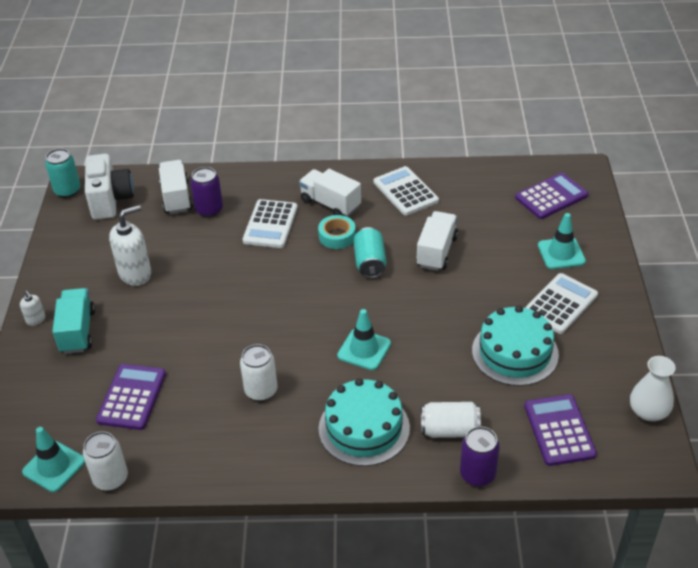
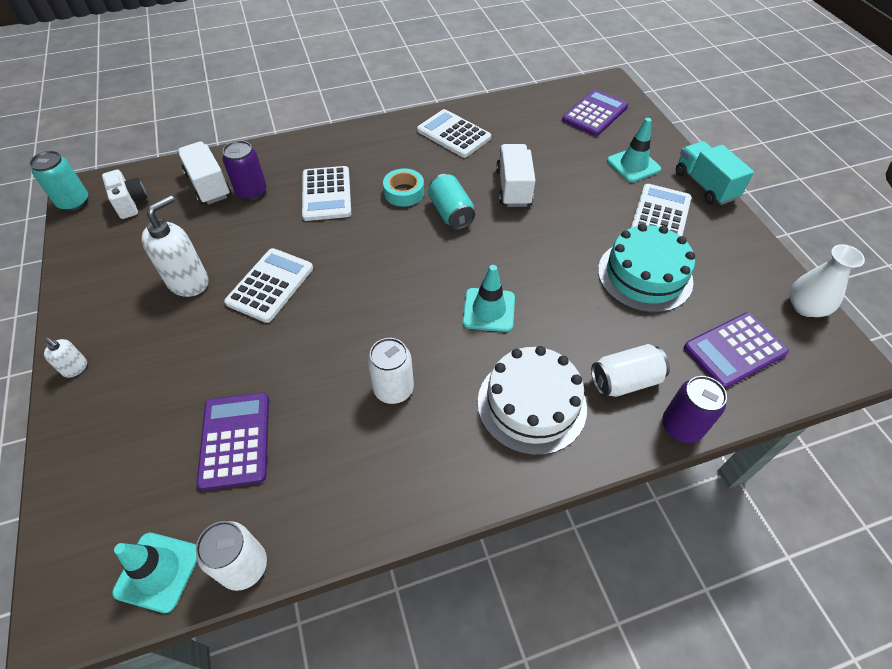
camera: 20 degrees left, 10 degrees up
turquoise truck [52,288,95,354] -> turquoise truck moved to [676,141,754,205]
white camera [85,154,134,220] -> white camera [102,170,147,219], size x0.62
white truck [299,169,361,217] -> none
turquoise cake [319,378,410,466] -> white cake [478,346,587,455]
purple calculator [524,394,597,466] -> purple calculator turned 90 degrees counterclockwise [684,312,789,389]
none -> white calculator [224,248,313,323]

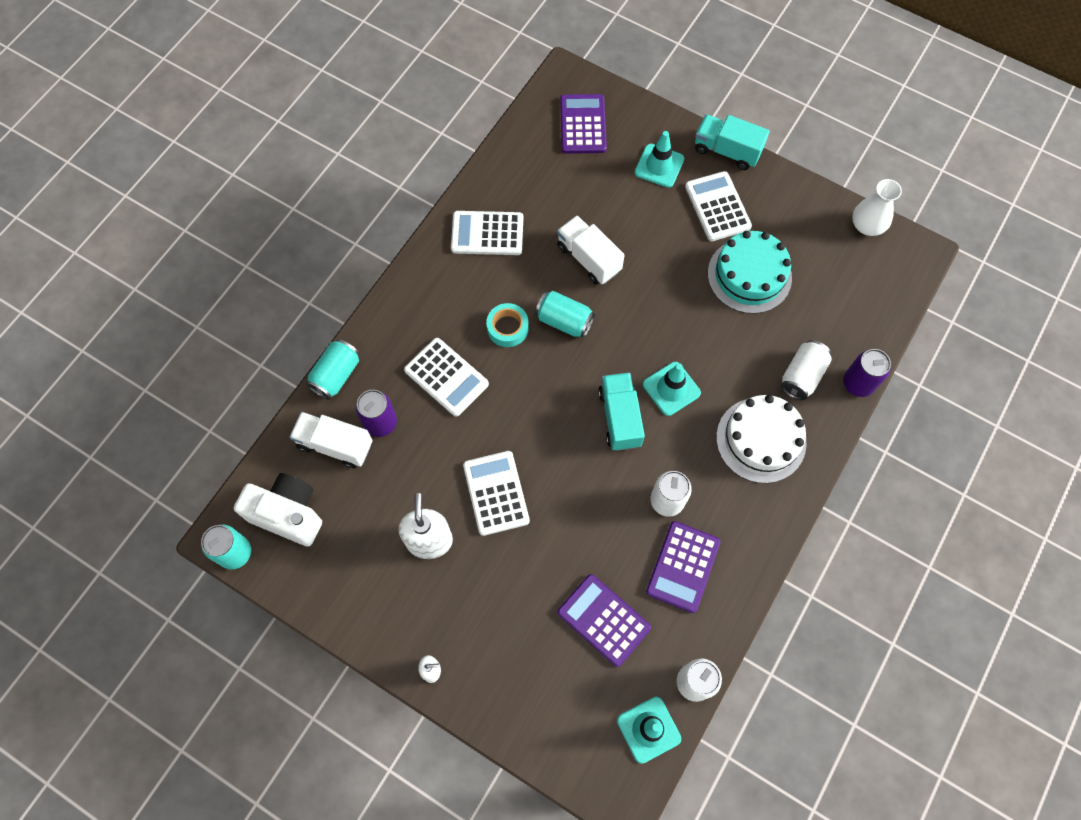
camera: 40 degrees left, 15 degrees up
white camera [102,170,147,219] -> white camera [234,473,322,547], size x1.61
purple calculator [684,312,789,389] -> purple calculator moved to [646,521,721,613]
none -> turquoise can [306,339,360,400]
none -> turquoise truck [598,373,645,451]

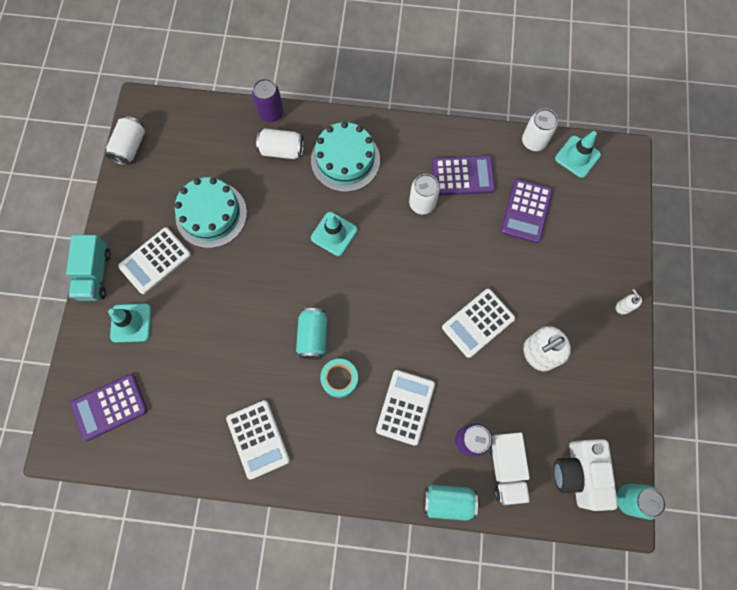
camera: 115 degrees left, 5 degrees up
white truck [557,215,625,284] -> none
turquoise truck [598,373,645,451] -> none
white cake [716,395,807,483] -> turquoise cake [311,122,380,192]
white vase [852,179,902,236] -> white can [106,116,145,166]

